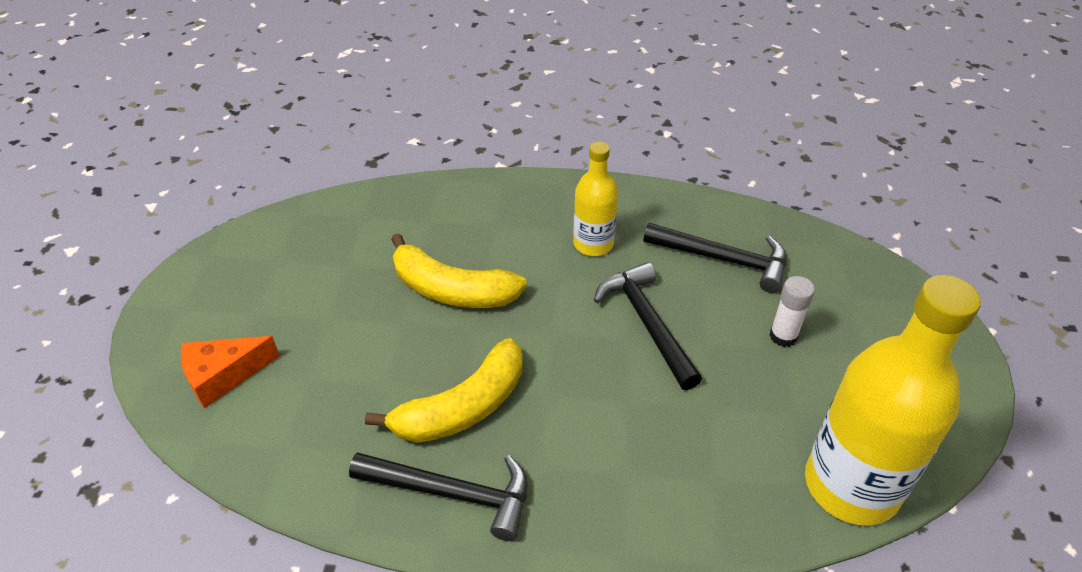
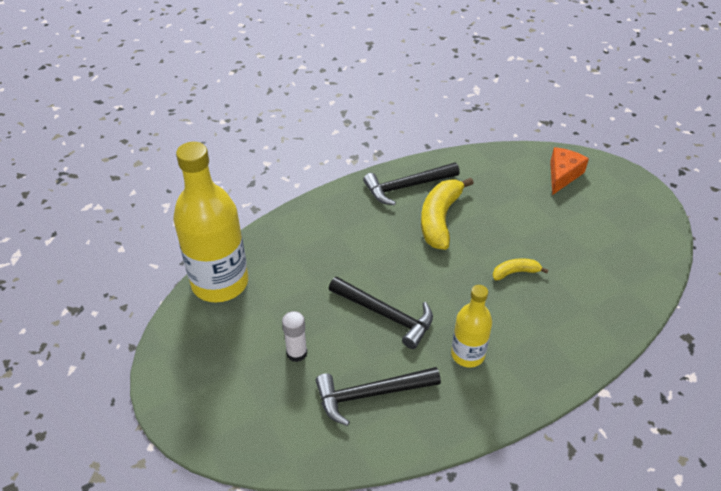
camera: 145 degrees right, 0 degrees up
yellow banana [391,233,527,308] -> yellow banana [492,258,548,280], size x0.51

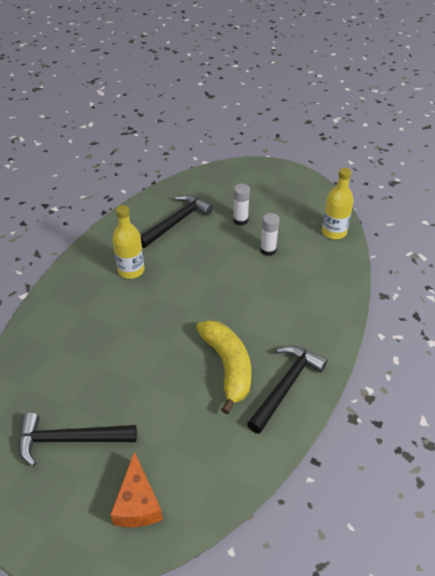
camera: 145 degrees right, 0 degrees up
yellow bottle [173,142,248,302] -> yellow bottle [322,168,354,239], size x0.54
black hammer [329,277,433,349] -> black hammer moved to [19,413,137,466]
yellow banana [492,258,548,280] -> none
none -> white glue stick [260,213,280,256]

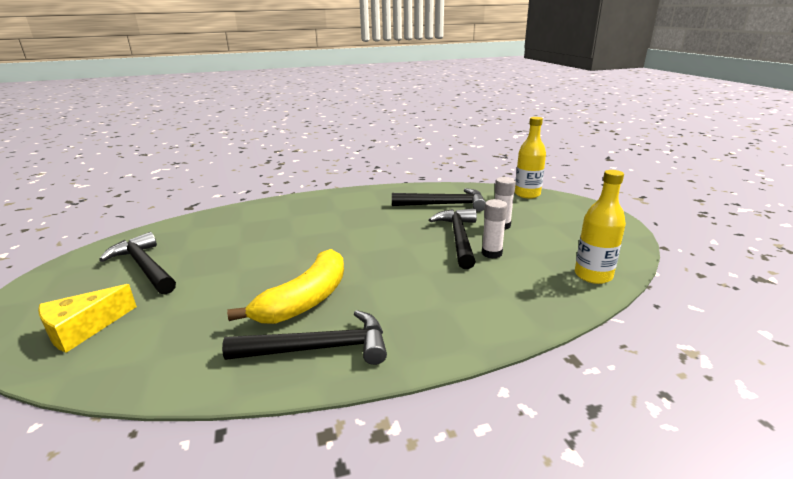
camera: 50 degrees right, 20 degrees down
orange cheese [110,451,163,527] -> yellow cheese [38,284,137,353]
yellow bottle [112,205,144,279] -> yellow bottle moved to [515,117,546,199]
none -> black hammer [429,208,477,269]

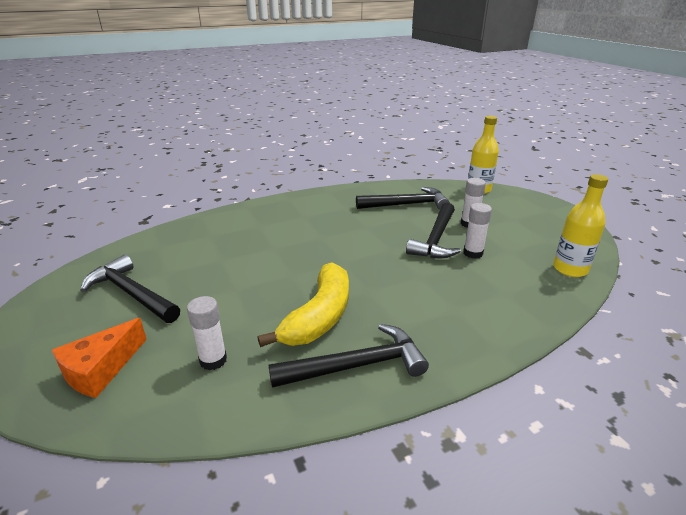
camera: 10 degrees left, 5 degrees up
yellow cheese [38,284,137,353] -> orange cheese [52,318,147,398]
black hammer [429,208,477,269] -> black hammer turned 150 degrees counterclockwise [406,203,461,258]
none -> white glue stick [187,296,227,370]

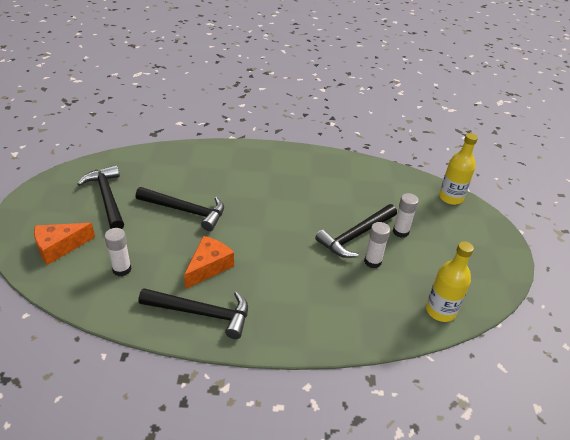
camera: 25 degrees right, 10 degrees up
yellow banana [258,262,349,347] -> orange cheese [184,236,234,289]
black hammer [356,187,450,210] -> black hammer moved to [136,187,224,231]

